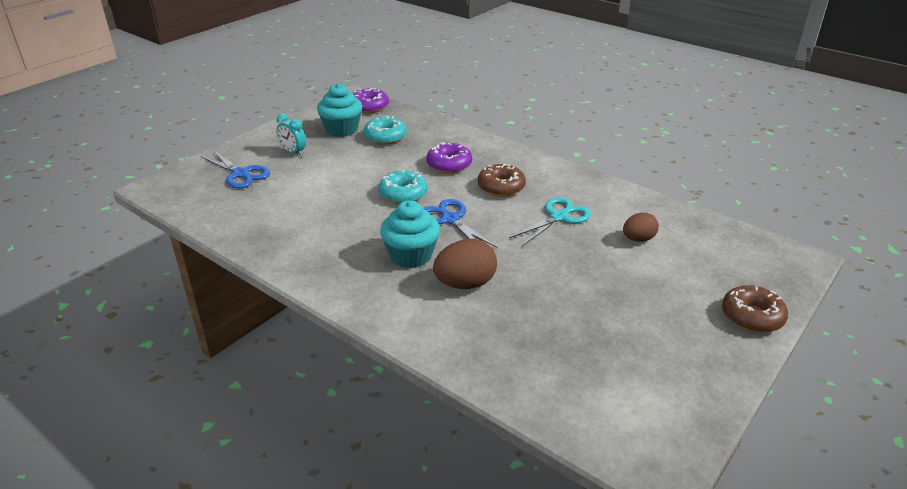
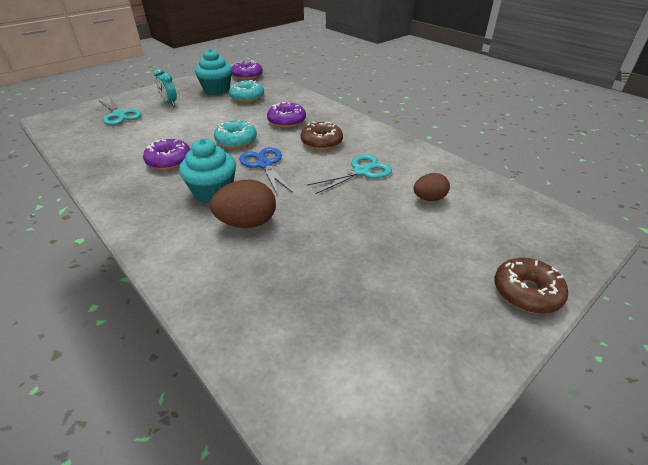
camera: 10 degrees right, 5 degrees up
blue scissors [200,151,270,188] -> turquoise scissors [99,97,142,125]
none -> purple donut [143,139,191,170]

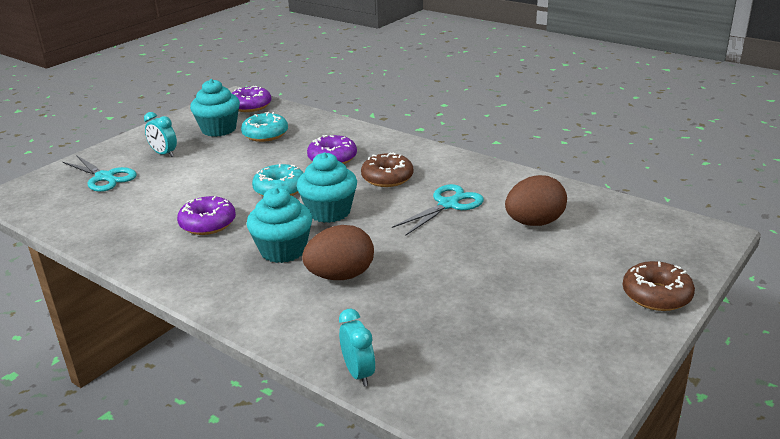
camera: 10 degrees left, 10 degrees down
blue scissors [239,147,293,194] -> turquoise cupcake [297,152,357,223]
brown egg [414,173,450,201] -> brown egg [505,175,567,226], size x1.57
none -> turquoise clock [339,309,375,387]

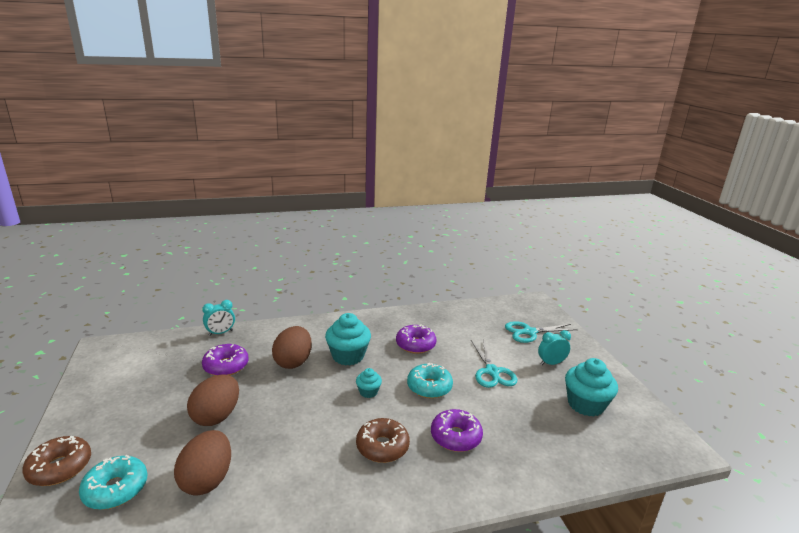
camera: 125 degrees right, 5 degrees down
purple donut [232,86,271,112] -> purple donut moved to [202,344,248,376]
turquoise donut [241,112,288,142] -> turquoise donut moved to [79,455,147,510]
turquoise cupcake [297,152,357,223] -> turquoise cupcake [356,368,382,398], size x0.52
turquoise clock [339,309,375,387] -> turquoise clock turned 45 degrees counterclockwise [202,300,235,336]
turquoise scissors [392,184,484,235] -> turquoise scissors moved to [471,339,517,388]
none -> brown egg [187,374,239,426]

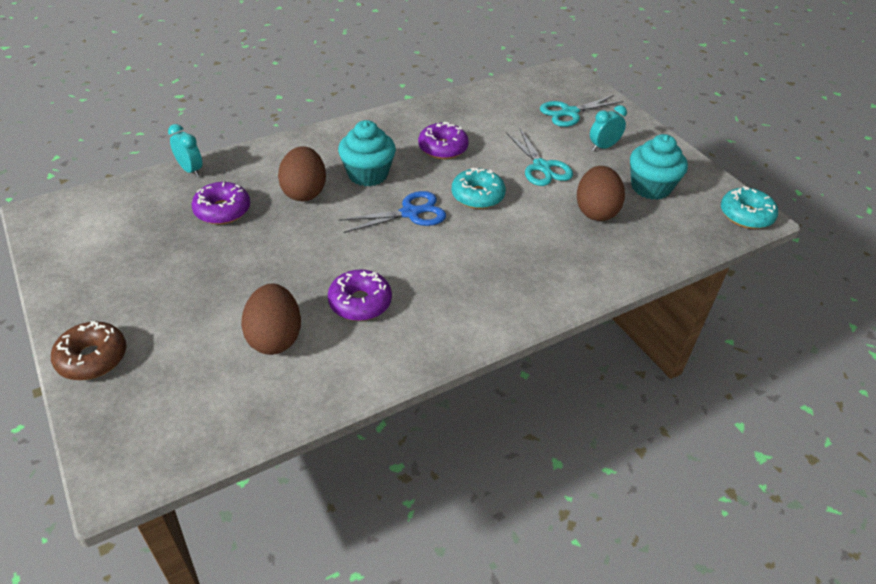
camera: 15 degrees left, 20 degrees up
turquoise donut [79,455,147,510] -> turquoise donut moved to [721,186,778,229]
brown egg [187,374,239,426] -> brown egg moved to [577,166,625,221]
turquoise clock [202,300,235,336] -> turquoise clock turned 90 degrees counterclockwise [168,124,203,177]
turquoise cupcake [356,368,382,398] -> blue scissors [338,191,446,233]
brown donut [356,418,410,463] -> none
purple donut [431,409,483,452] -> purple donut moved to [328,269,392,321]

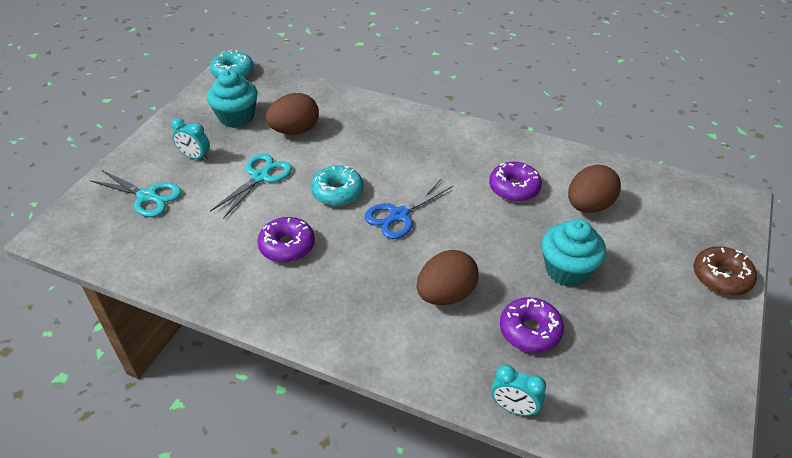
camera: 125 degrees left, 0 degrees up
turquoise clock [168,124,203,177] -> turquoise clock turned 75 degrees counterclockwise [491,365,546,416]
turquoise cupcake [338,120,396,186] -> turquoise cupcake moved to [542,219,606,287]
blue scissors [338,191,446,233] -> blue scissors turned 75 degrees counterclockwise [365,178,454,239]

